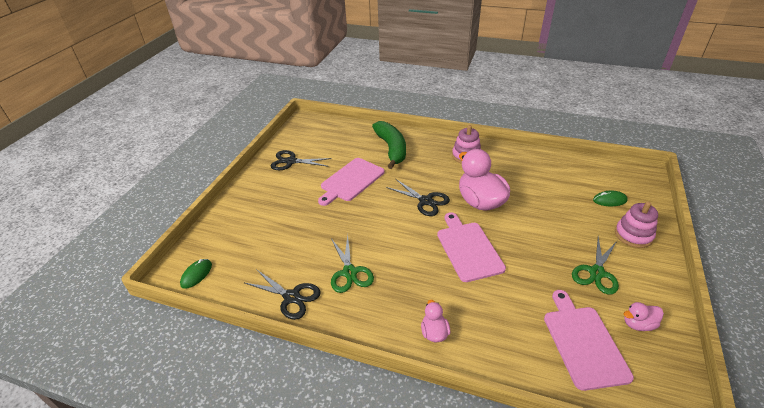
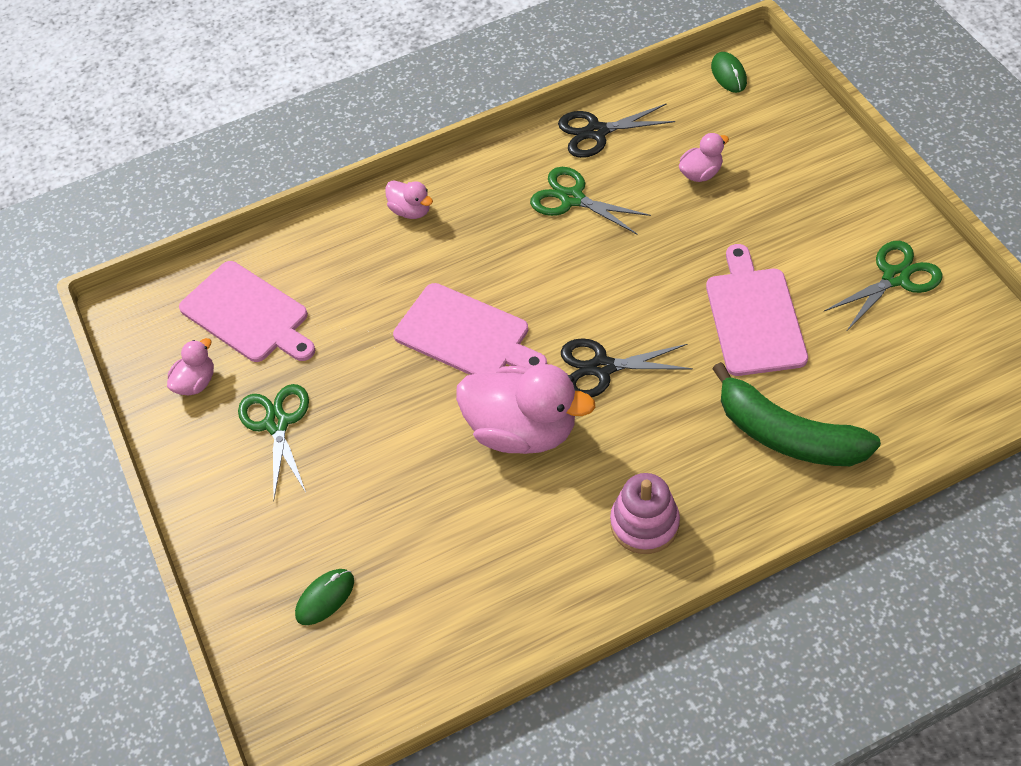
camera: 140 degrees right, 15 degrees up
black scissors [271,150,332,170] -> green scissors [824,241,943,332]
pink stacking toy [615,201,658,248] -> none
none -> pink duck [679,133,729,182]

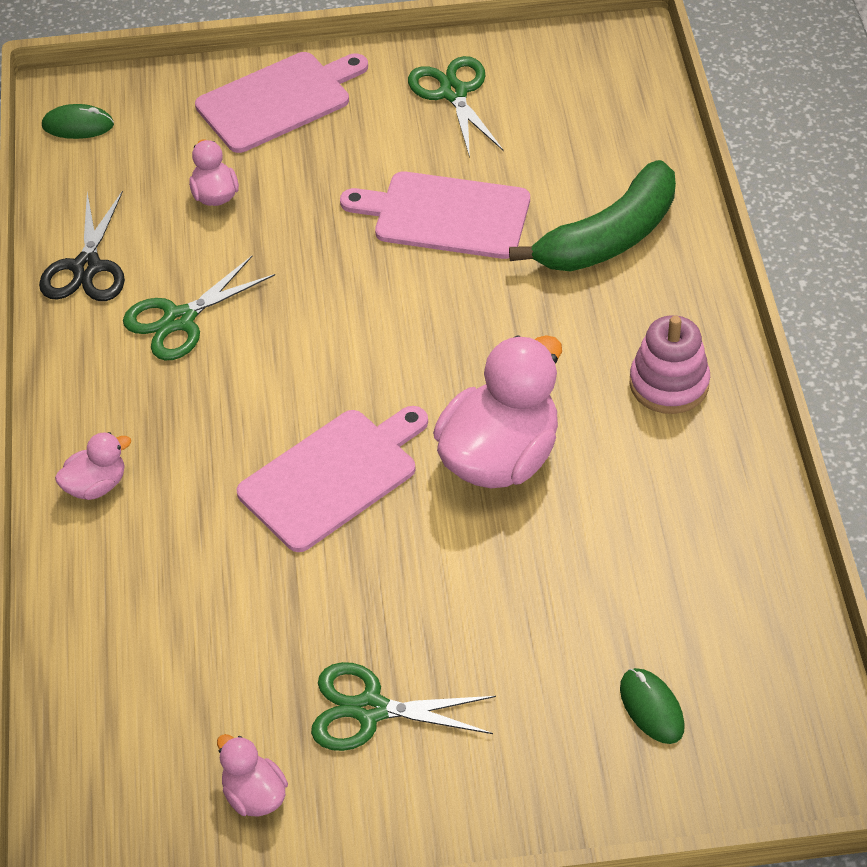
camera: 75 degrees left, 5 degrees down
pink cutting board [179,261,315,362] -> pink cutting board moved to [195,52,368,153]
black scissors [561,338,693,397] -> none

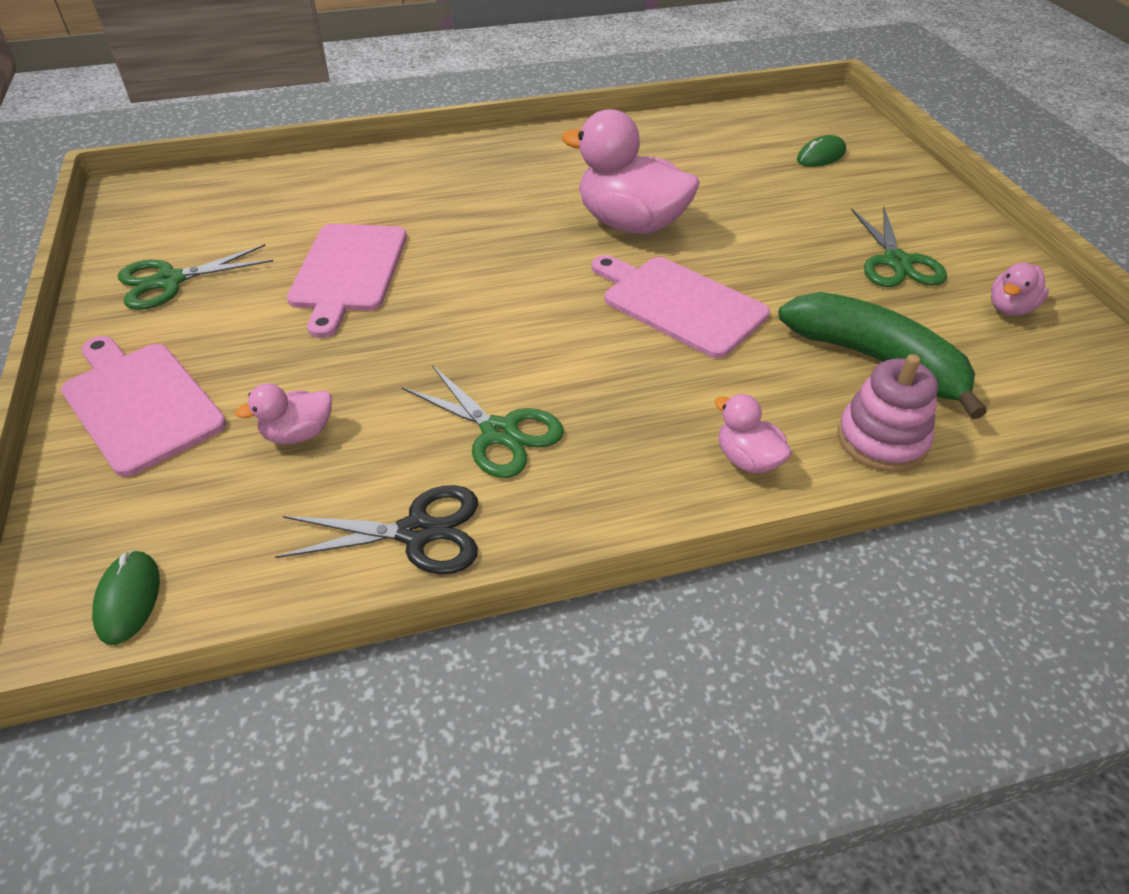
camera: 100 degrees left, 5 degrees down
green banana [509,160,676,271] -> green banana moved to [778,292,987,419]
pink stacking toy [630,315,710,414] -> pink stacking toy moved to [838,354,938,472]

